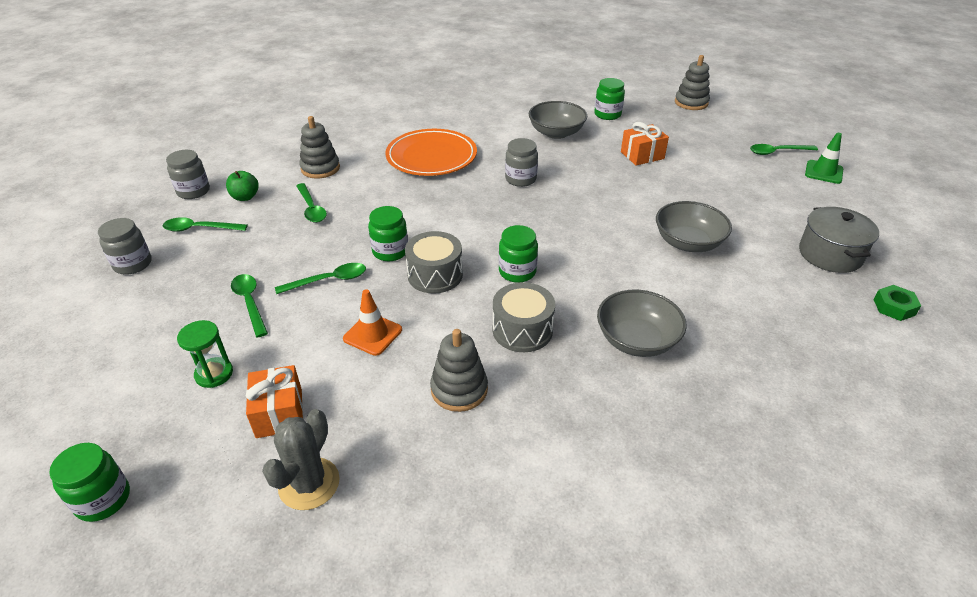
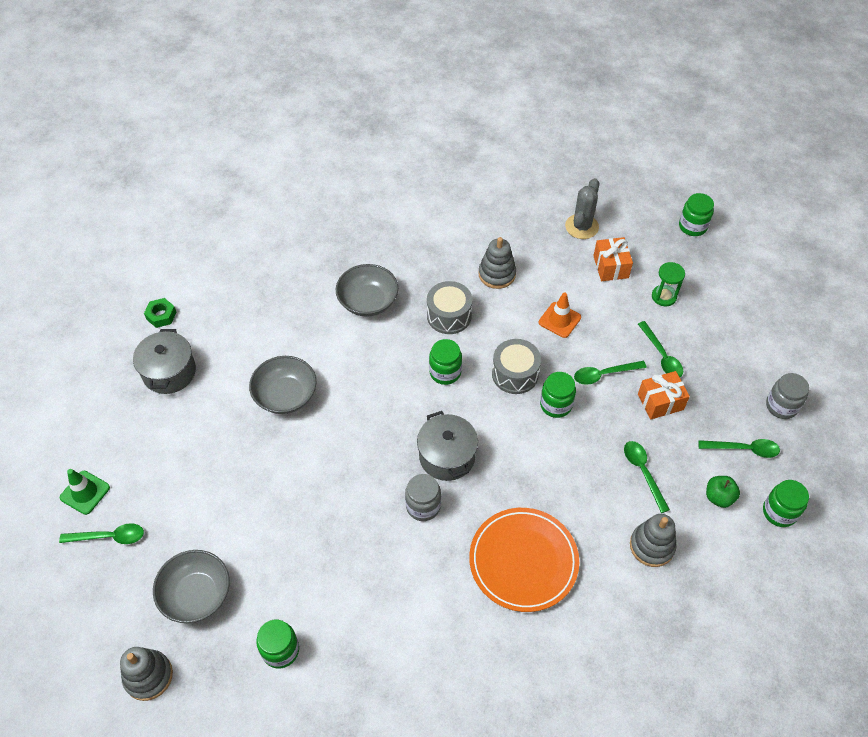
camera: 175 degrees left, 15 degrees up
grey jar [166,150,210,199] -> green jar [763,480,809,527]
grey bowl [528,101,587,139] -> grey bowl moved to [153,550,230,623]
orange gift [621,122,669,166] -> orange gift moved to [638,371,690,419]
none -> grey pot [417,411,478,481]

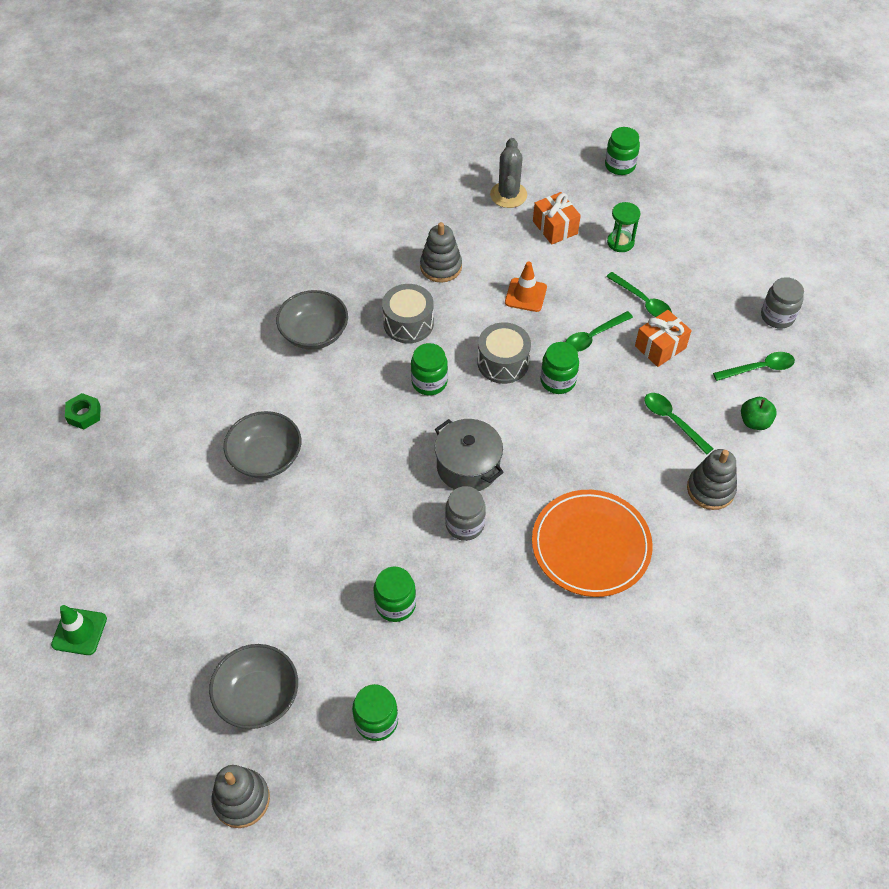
camera: 20 degrees left, 0 degrees up
green spoon [59,523,144,544] -> none
grey pot [133,329,196,394] -> none
green jar [763,480,809,527] -> green jar moved to [374,567,416,622]

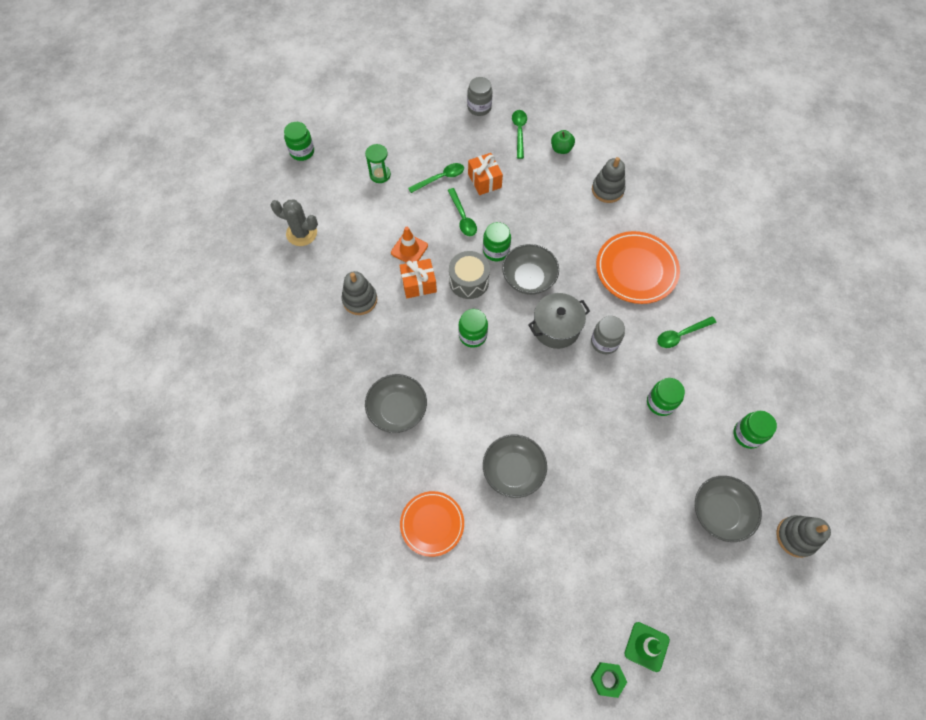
camera: 75 degrees left, 10 degrees up
green nut [65,393,101,430] -> green nut moved to [591,662,627,698]
grey drum [382,284,434,343] -> none
orange gift [533,192,581,245] -> orange gift moved to [399,259,437,298]
green spoon [644,393,713,454] -> green spoon moved to [657,316,717,348]
none -> orange plate [400,491,464,557]
none -> grey bowl [502,244,559,295]

